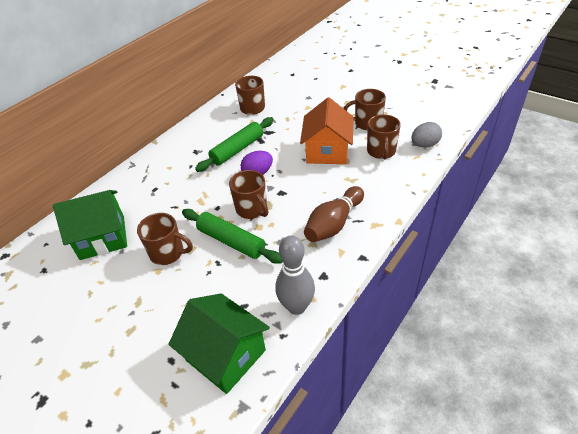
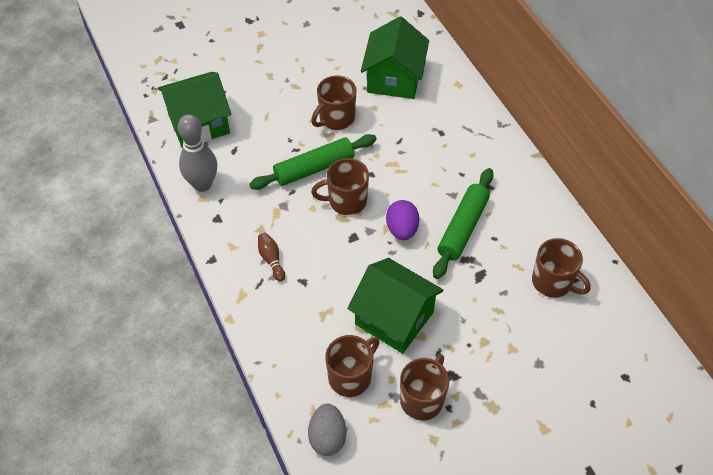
camera: 115 degrees right, 10 degrees up
green rolling pin [195,117,274,172] -> green rolling pin turned 45 degrees clockwise [433,168,493,279]
orange house [300,97,354,164] -> green house [347,258,444,354]
brown bowling pin [304,186,364,242] -> brown bowling pin [258,233,285,281], size x0.51
brown mug [367,114,401,160] -> brown mug turned 105 degrees clockwise [325,335,380,397]

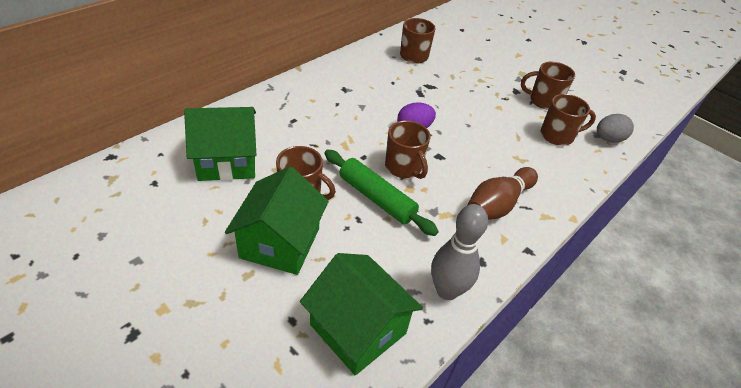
camera: 115 degrees left, 10 degrees down
brown bowling pin [258,233,285,281] -> brown bowling pin [467,167,538,220], size x1.97
brown mug [325,335,380,397] -> brown mug turned 150 degrees clockwise [541,94,596,146]
green house [347,258,444,354] -> green house moved to [225,166,329,275]
green rolling pin [433,168,493,279] -> none

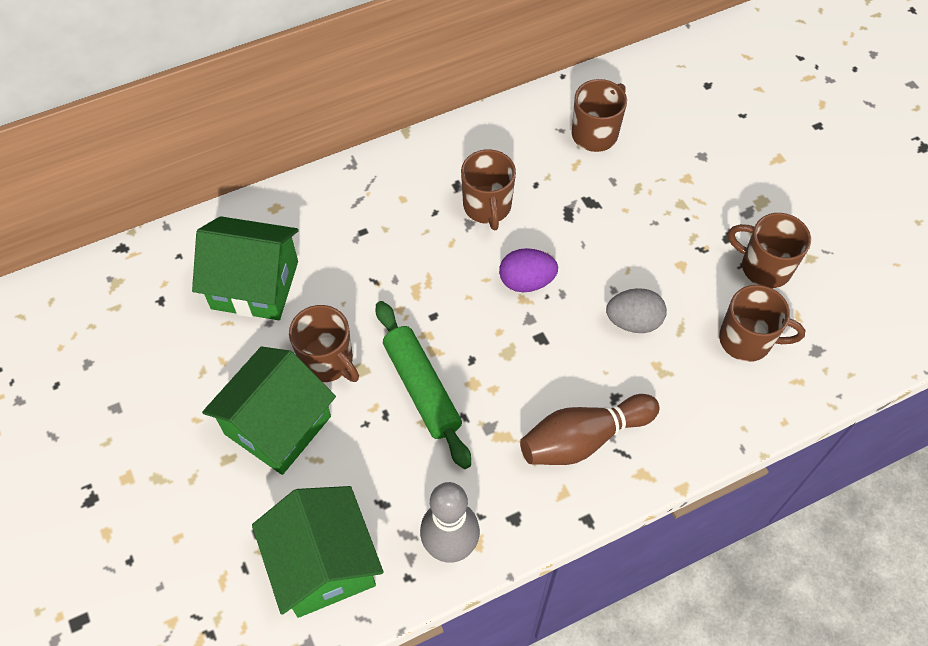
camera: 25 degrees right, 15 degrees up
brown mug [385,120,430,179] -> brown mug moved to [461,149,516,231]
grey egg [597,114,634,143] -> grey egg moved to [606,288,667,333]

